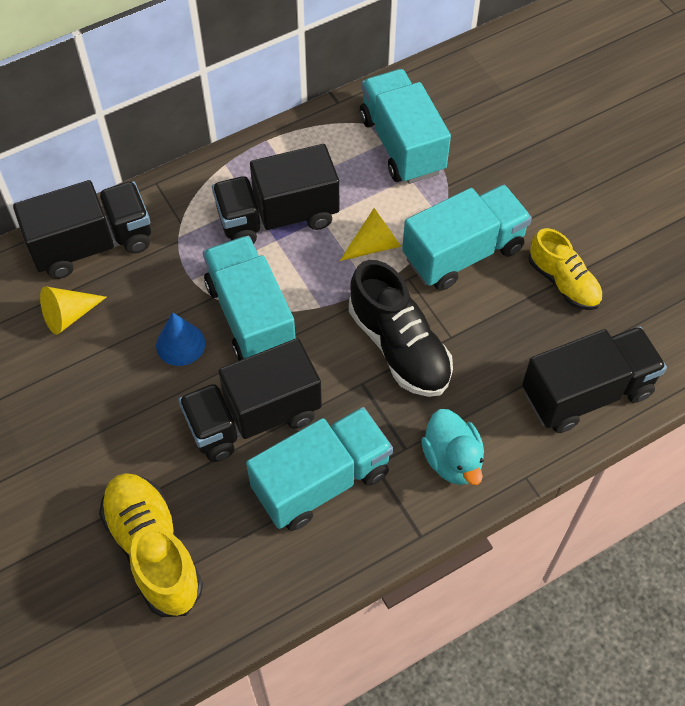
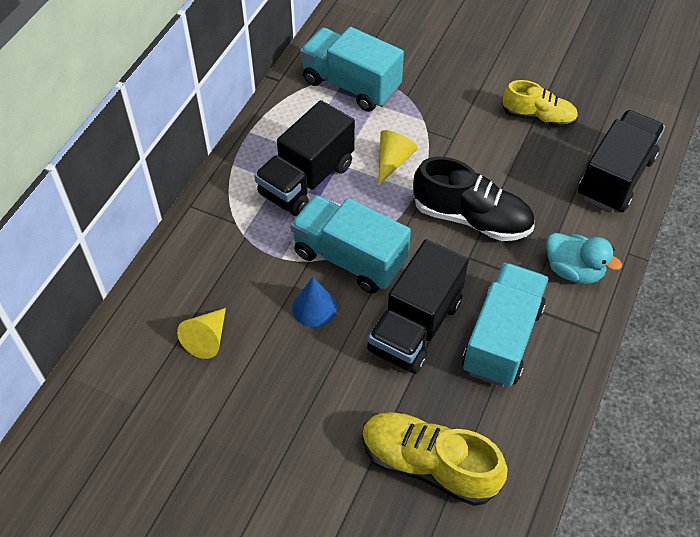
camera: 35 degrees left, 5 degrees down
black truck [13,180,151,279] -> none
turquoise truck [402,185,532,291] -> none

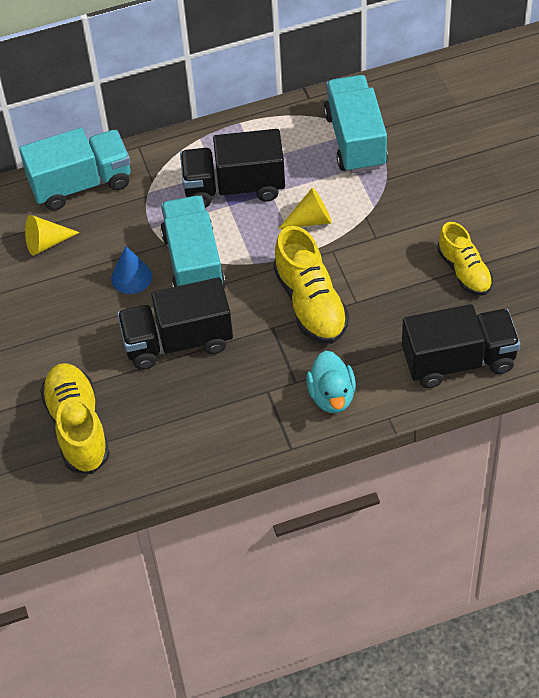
camera: 50 degrees right, 0 degrees up
black shoe [413,157,535,241] -> yellow shoe [273,226,349,344]
turquoise truck [462,263,548,387] -> turquoise truck moved to [19,128,131,211]

